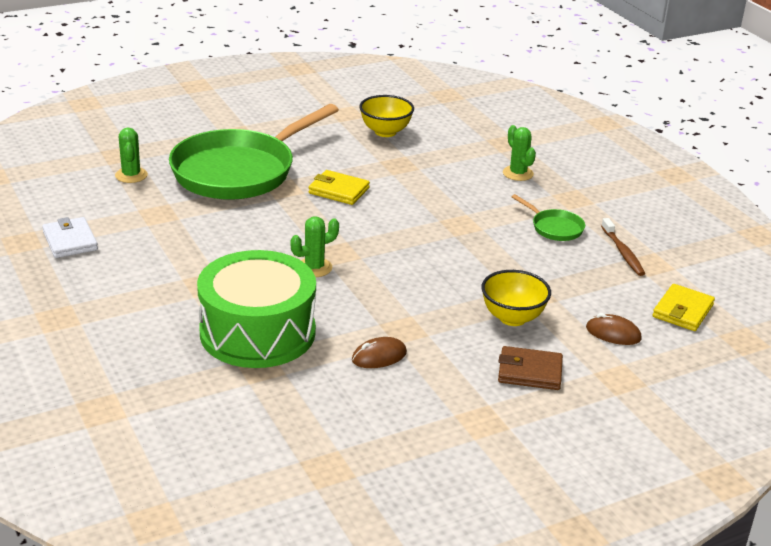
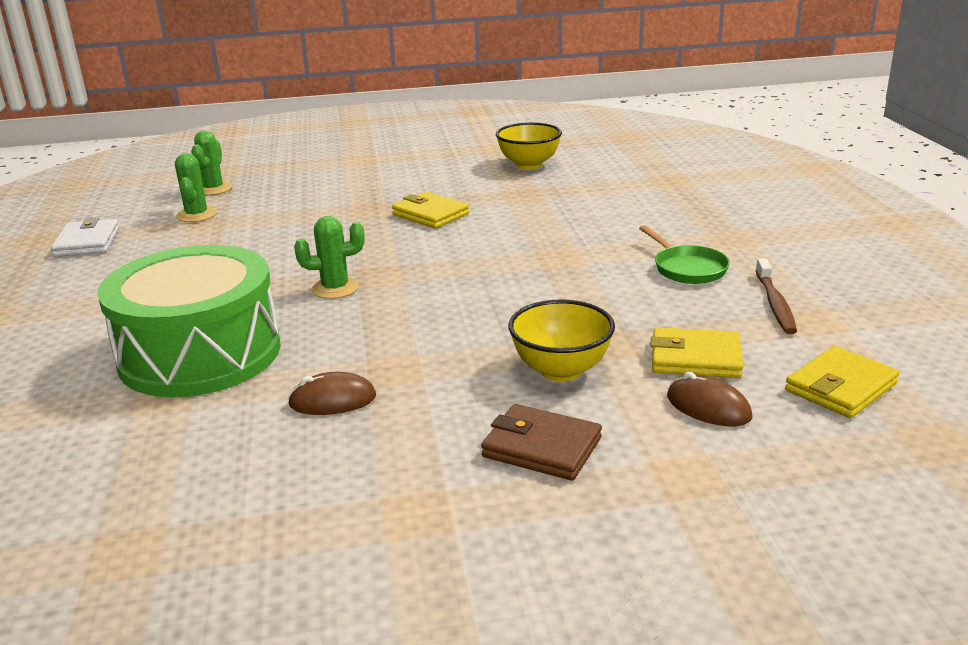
camera: 20 degrees right, 5 degrees down
green pan [169,104,339,200] -> none
green cactus [503,125,536,181] -> green cactus moved to [175,153,217,222]
none -> yellow wallet [650,327,743,378]

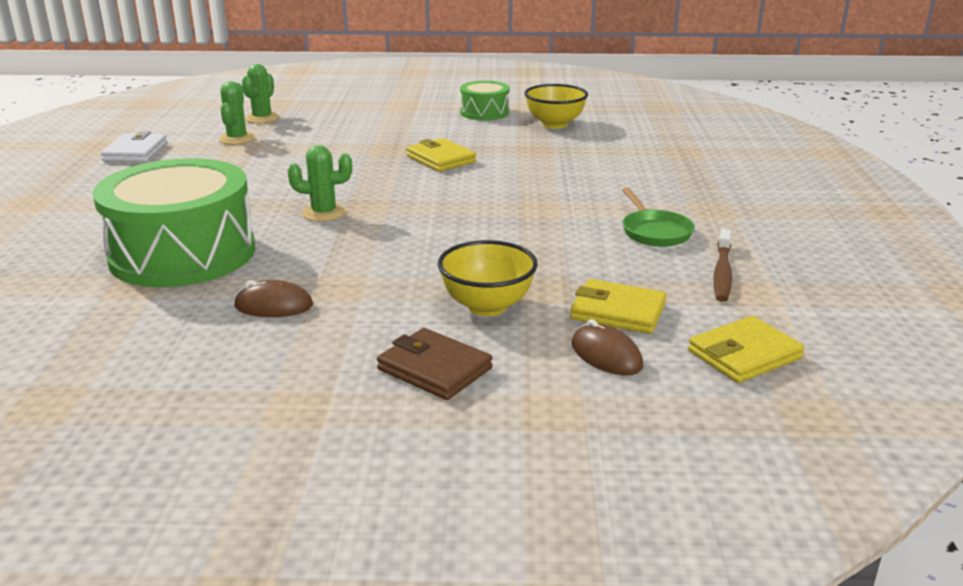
camera: 10 degrees right, 0 degrees up
none -> green drum [460,81,509,120]

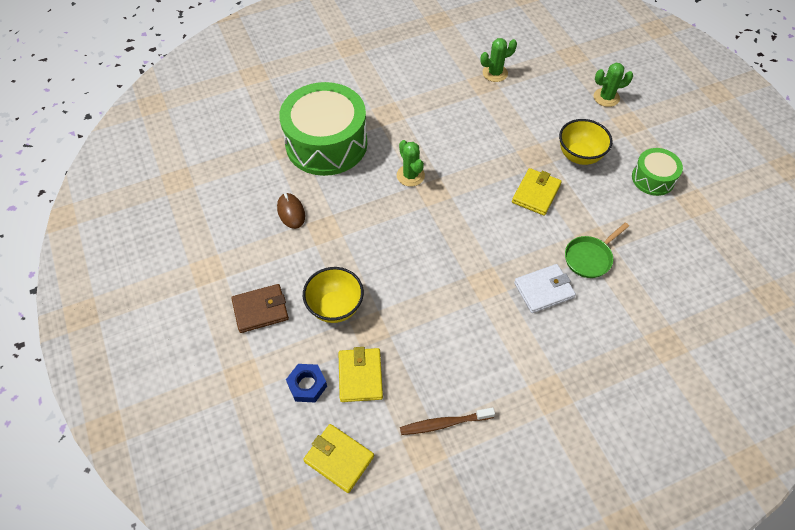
camera: 65 degrees right, 30 degrees up
white wallet [101,131,167,162] -> white wallet moved to [514,264,576,313]
green cactus [242,64,279,123] -> green cactus moved to [594,63,633,107]
brown wallet [377,328,493,400] -> brown wallet turned 60 degrees clockwise [231,284,289,333]
yellow bowl [524,84,588,129] -> yellow bowl moved to [559,119,612,165]
brown mouse [572,319,643,375] -> blue nut [286,364,327,402]
green pan [622,188,695,247] -> green pan moved to [565,223,629,278]

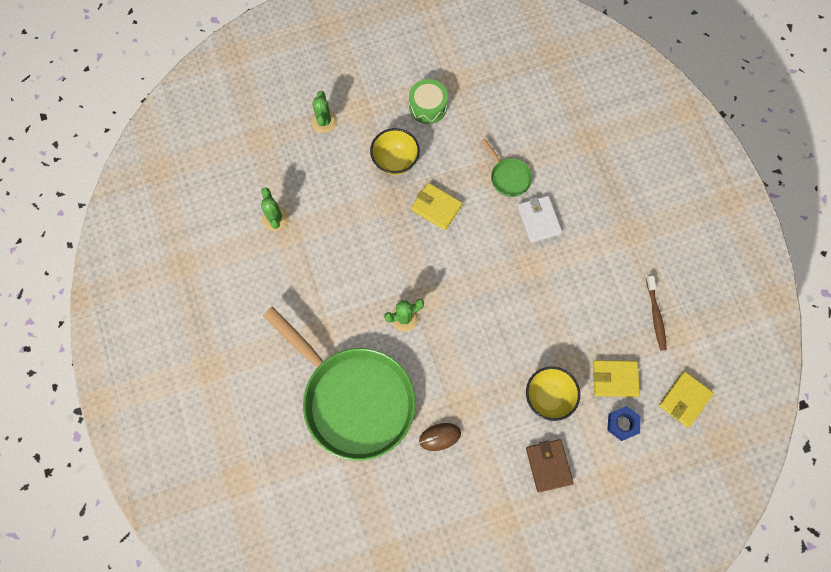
camera: 85 degrees left, 15 degrees up
green drum [279,82,367,176] -> green pan [263,307,416,461]

